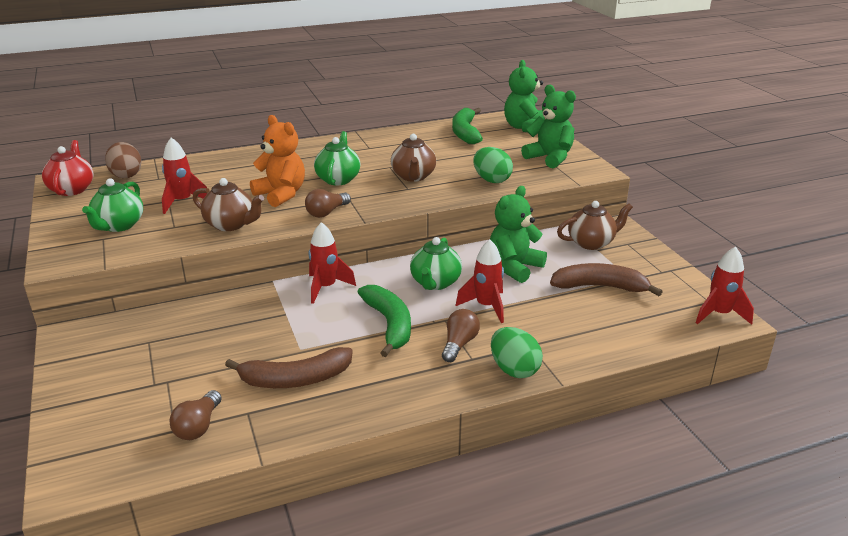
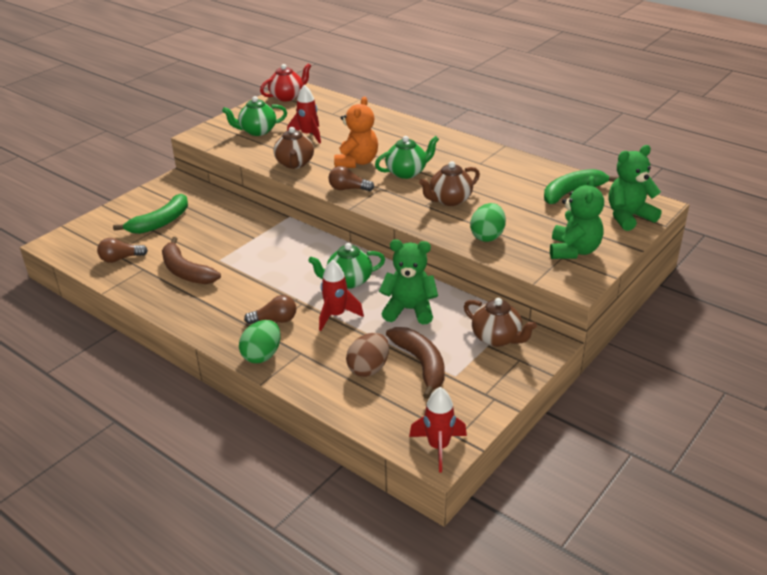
camera: 60 degrees right, 5 degrees up
brown egg [105,142,142,178] -> brown egg moved to [346,333,389,377]
red rocket [309,222,356,304] -> none
green banana [358,285,411,357] -> green banana moved to [113,194,188,234]

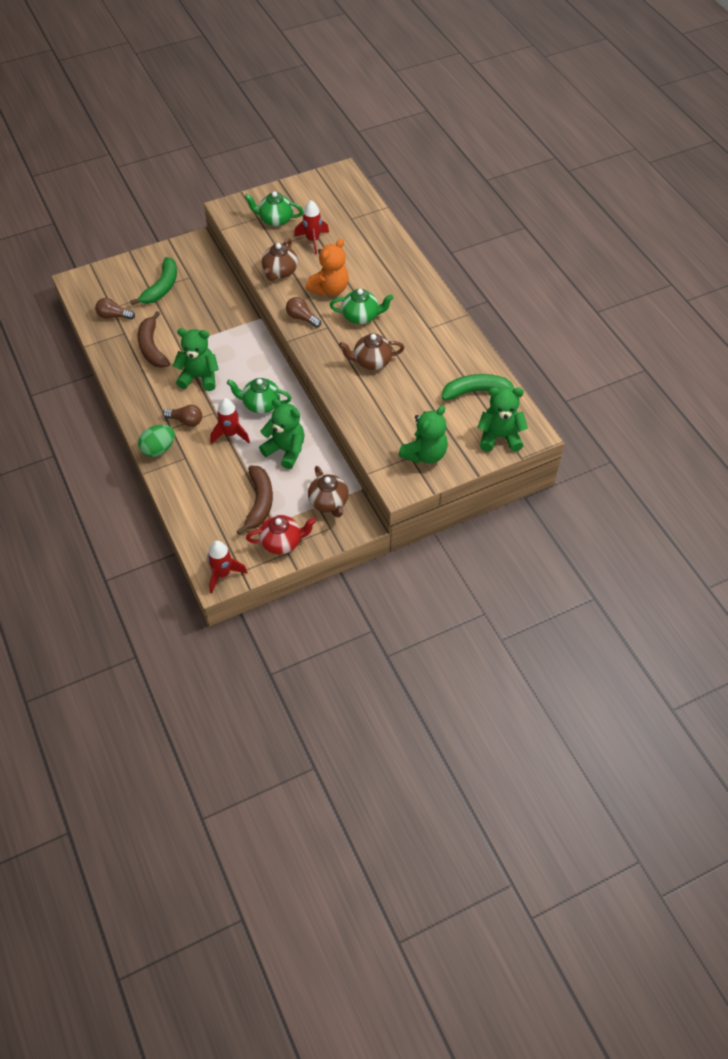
camera: 25 degrees right, 20 degrees up
green banana [113,194,188,234] -> green banana turned 45 degrees counterclockwise [130,257,177,305]
red teapot [260,63,311,101] -> red teapot moved to [246,515,316,554]
brown egg [346,333,389,377] -> none
green egg [470,203,506,242] -> none
none -> green teddy bear [173,328,219,391]

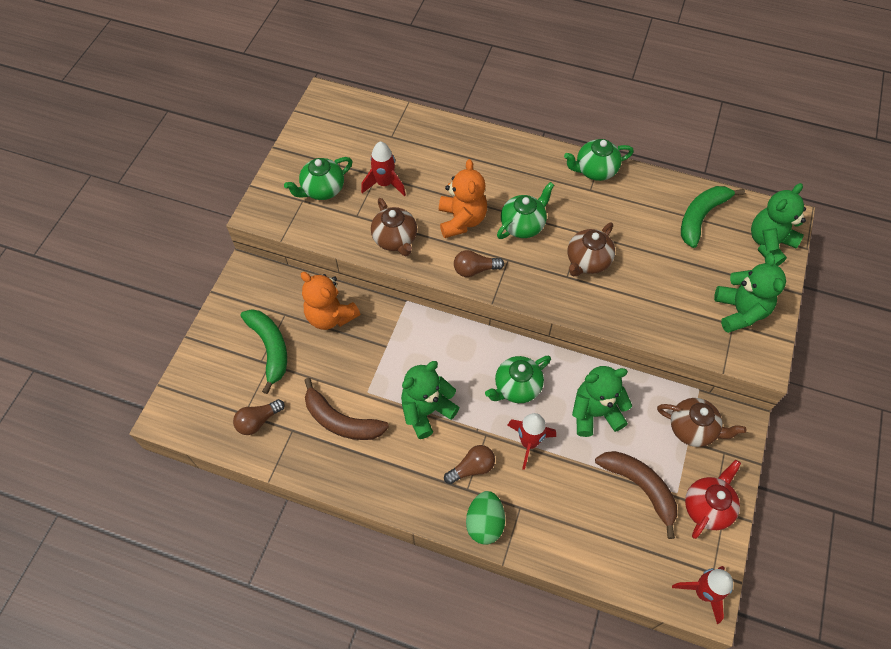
camera: 45 degrees left, 5 degrees up
none -> orange teddy bear [301,272,360,330]
none -> green teapot [564,139,634,181]

